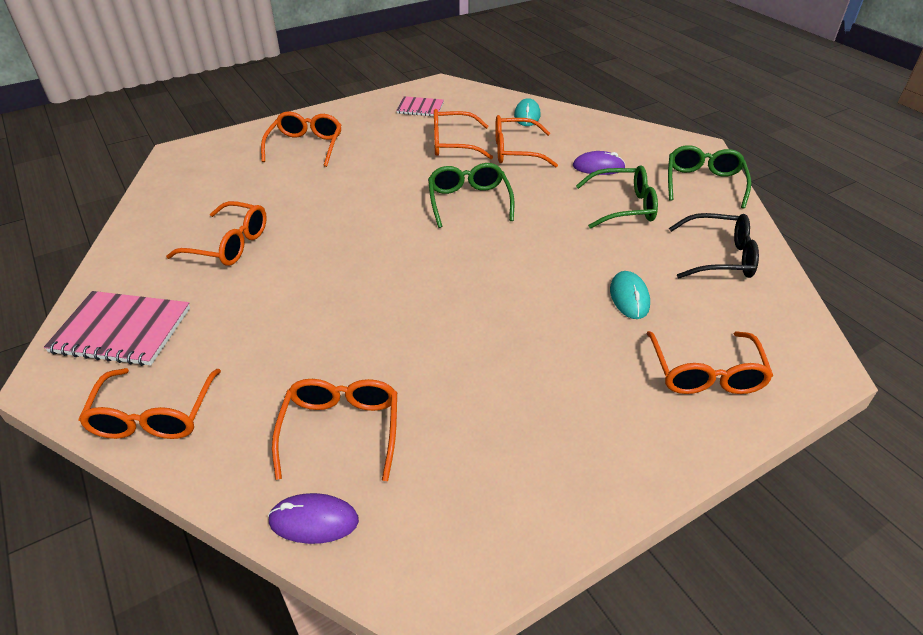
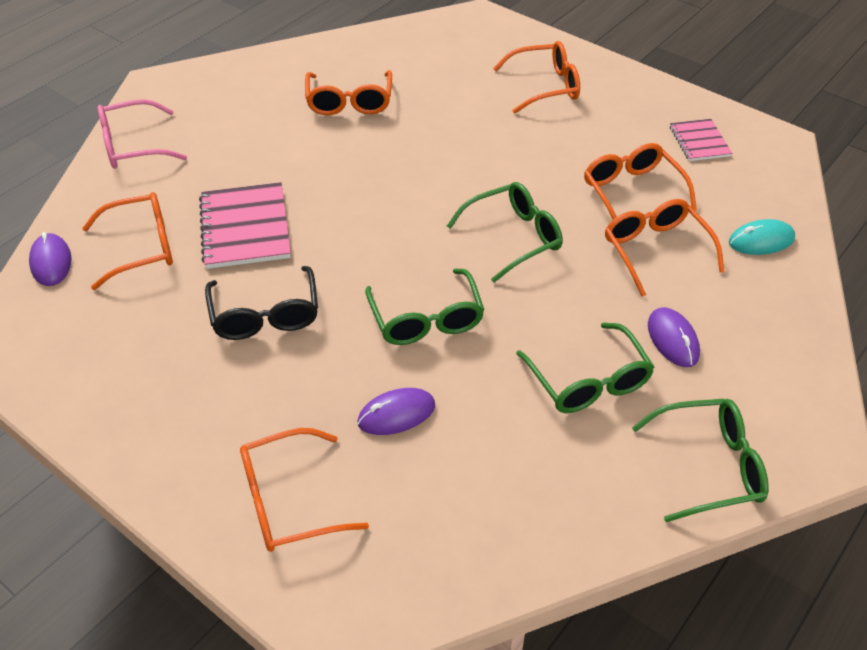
camera: 70 degrees right, 5 degrees up
pink notebook [44,291,190,366] -> pink notebook moved to [199,182,291,269]
orange glasses [78,368,221,439] -> pink glasses [97,99,187,169]
turquoise mouse [610,271,650,319] -> purple mouse [357,388,435,435]
black glasses [669,213,759,278] -> black glasses moved to [205,266,318,340]
none -> green glasses [365,269,485,345]

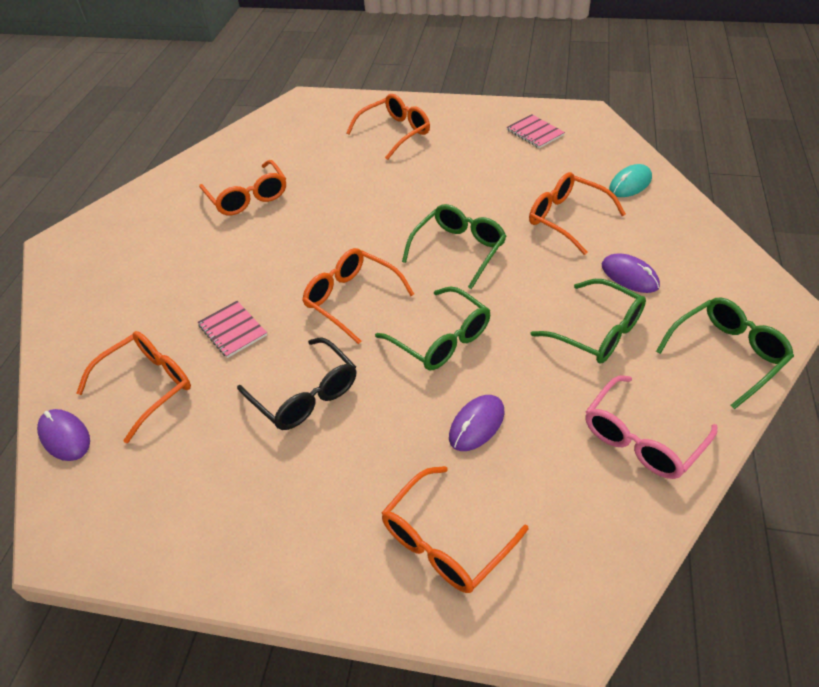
camera: 25 degrees left, 0 degrees up
pink glasses [97,99,187,169] -> pink glasses moved to [585,375,717,479]
pink notebook [199,182,291,269] -> pink notebook [198,301,267,358], size x0.59
orange glasses [584,143,697,219] -> orange glasses moved to [302,248,414,344]

